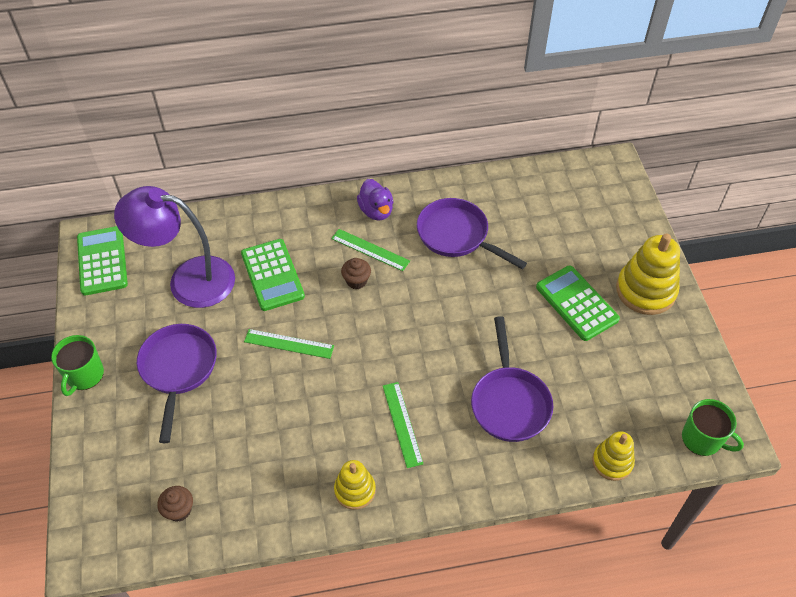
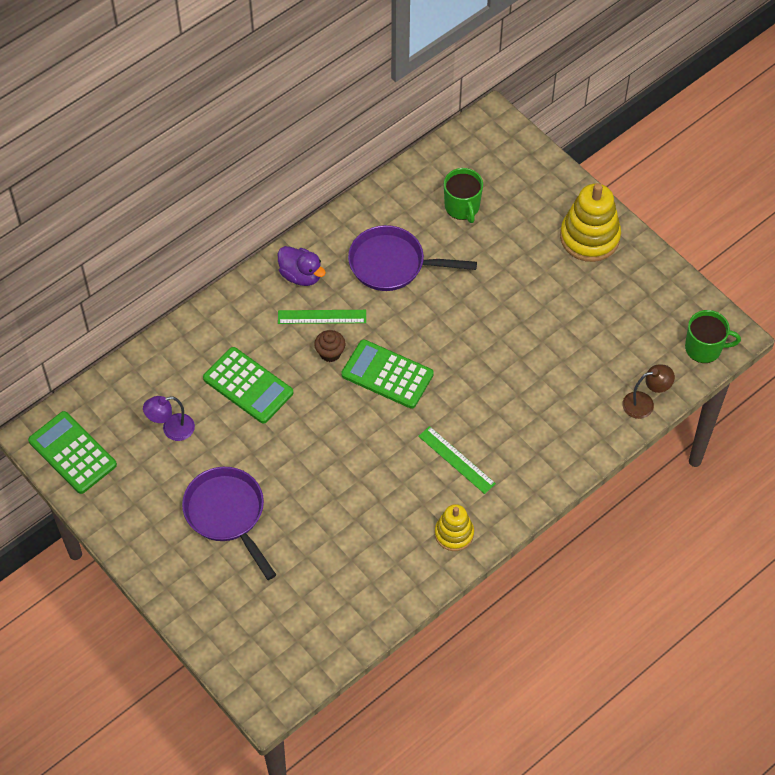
camera: 30 degrees left, 5 degrees up
green mug [51,335,104,396] -> green mug moved to [444,168,483,223]
purple lamp [114,186,235,308] -> purple lamp [143,396,195,441], size x0.46
brown cupcake [157,486,193,522] -> none
green ruler [244,329,334,359] -> none
purple pan [471,316,553,442] -> none
green calculator [536,265,620,341] -> green calculator moved to [341,339,434,409]
yellow stacking toy [592,431,635,481] -> brown lamp [622,364,675,419]

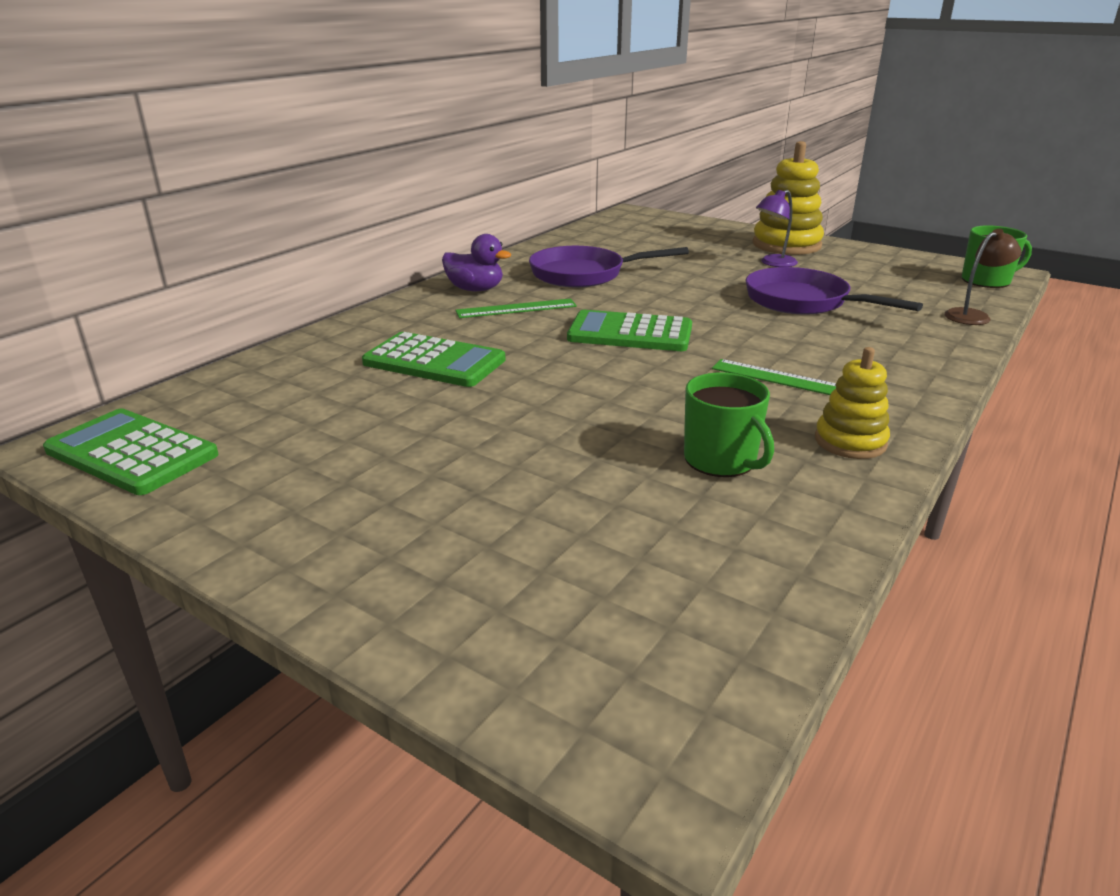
camera: 15 degrees left, 30 degrees down
purple lamp [143,396,195,441] -> purple lamp moved to [756,190,798,267]
purple pan [182,467,276,580] -> purple pan moved to [746,267,923,314]
brown cupcake [314,330,345,362] -> none
green mug [444,168,483,223] -> green mug moved to [684,373,774,477]

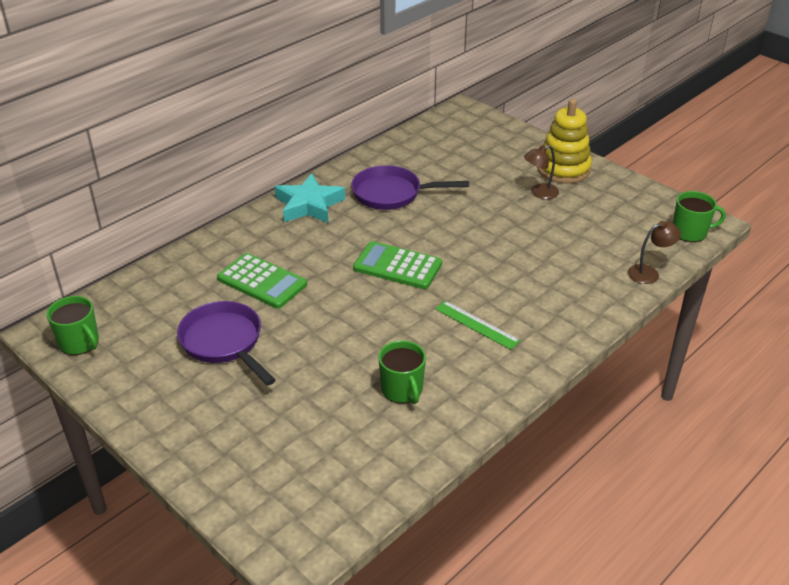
camera: 10 degrees right, 10 degrees up
green calculator [43,409,219,495] -> green mug [47,296,99,355]
purple duck [442,234,511,291] -> turquoise star [275,173,345,223]
green ruler [456,299,577,318] -> none
purple pan [746,267,923,314] -> purple pan moved to [177,301,276,386]
purple lamp [756,190,798,267] -> brown lamp [524,145,559,199]
yellow stacking toy [815,347,890,459] -> none

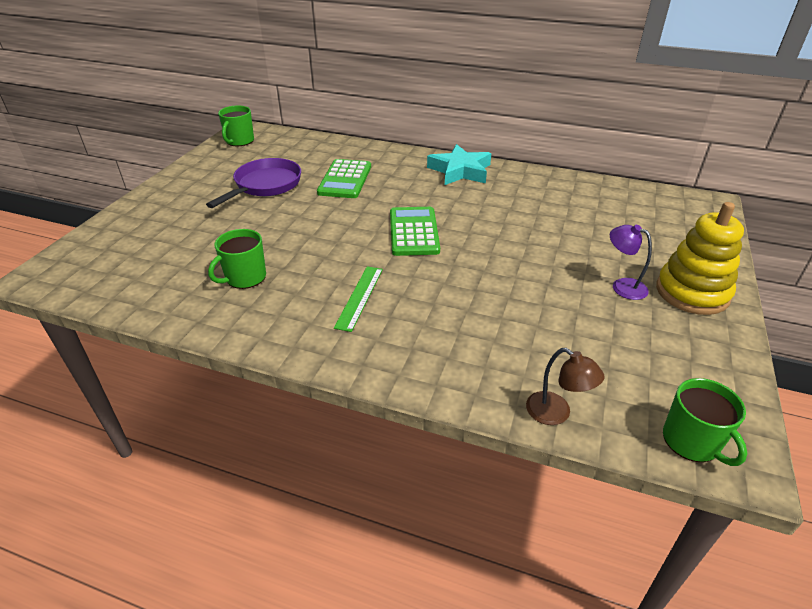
camera: 65 degrees right, 0 degrees up
purple pan [351,165,469,210] -> none
brown lamp [524,145,559,199] -> purple lamp [610,225,652,300]

